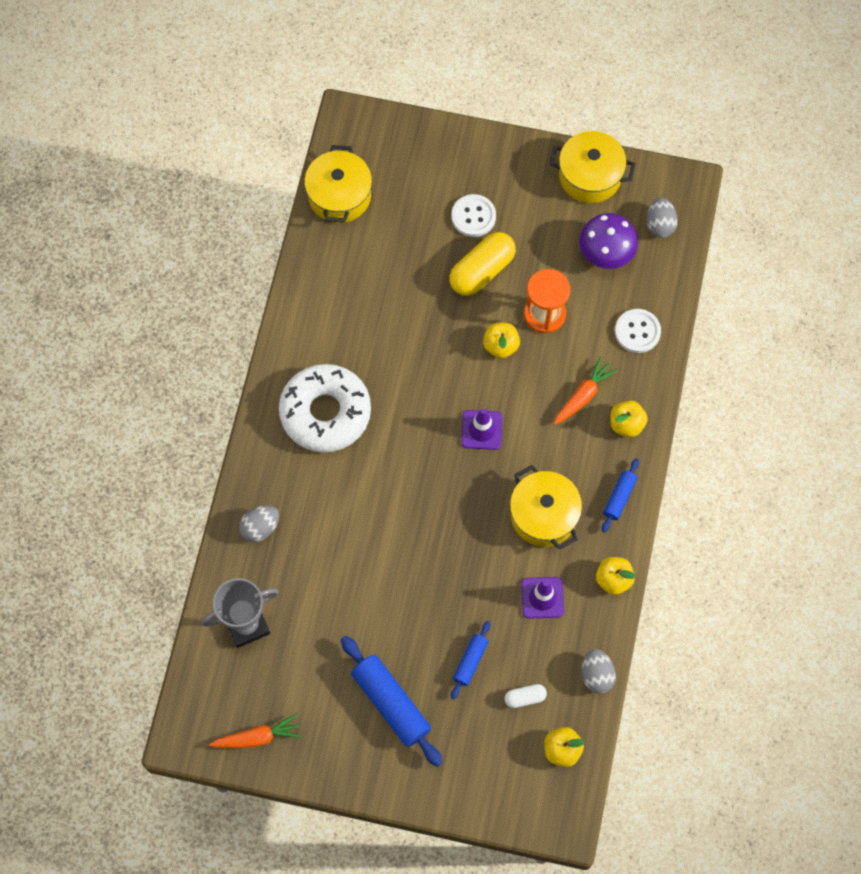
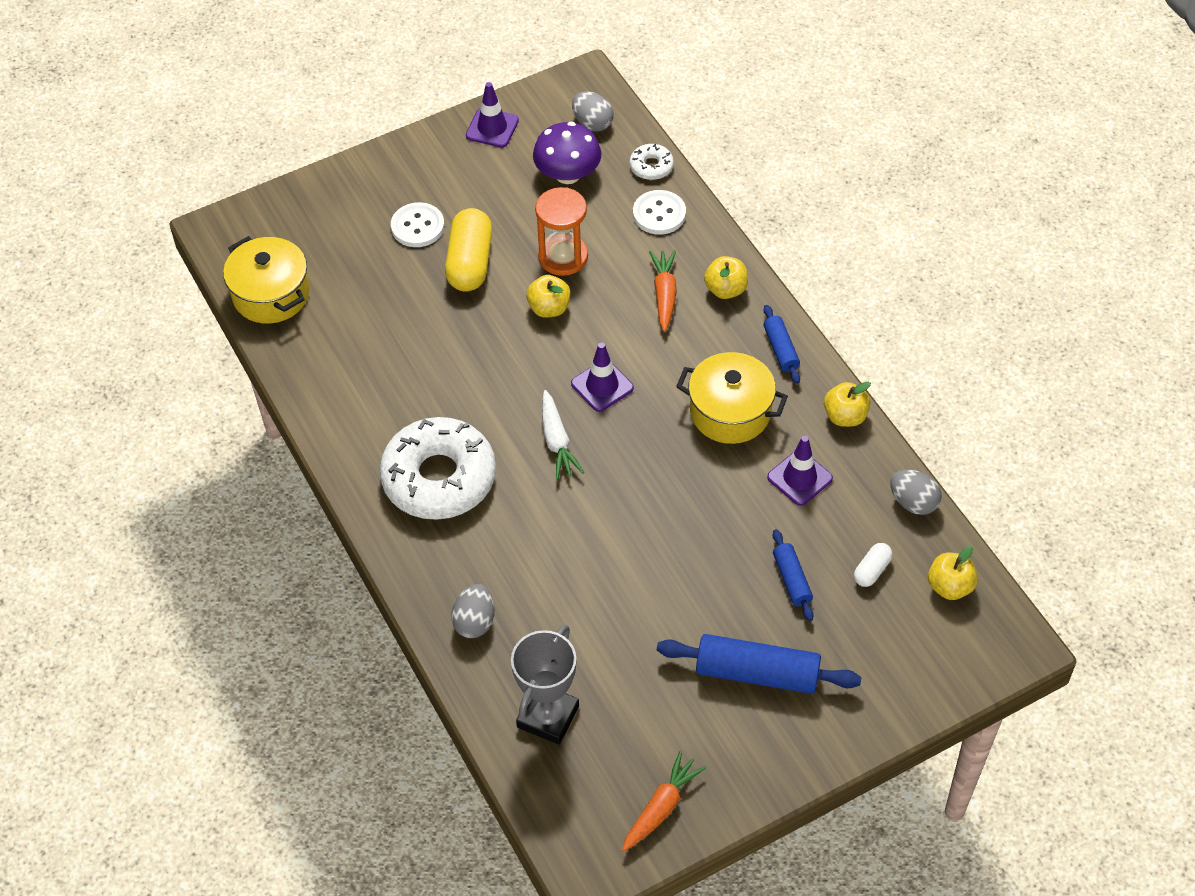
camera: 40 degrees left, 15 degrees down
yellow pot [549,131,636,203] -> purple traffic cone [466,82,519,148]
none -> white carrot [542,390,584,480]
none -> white donut [630,144,674,180]

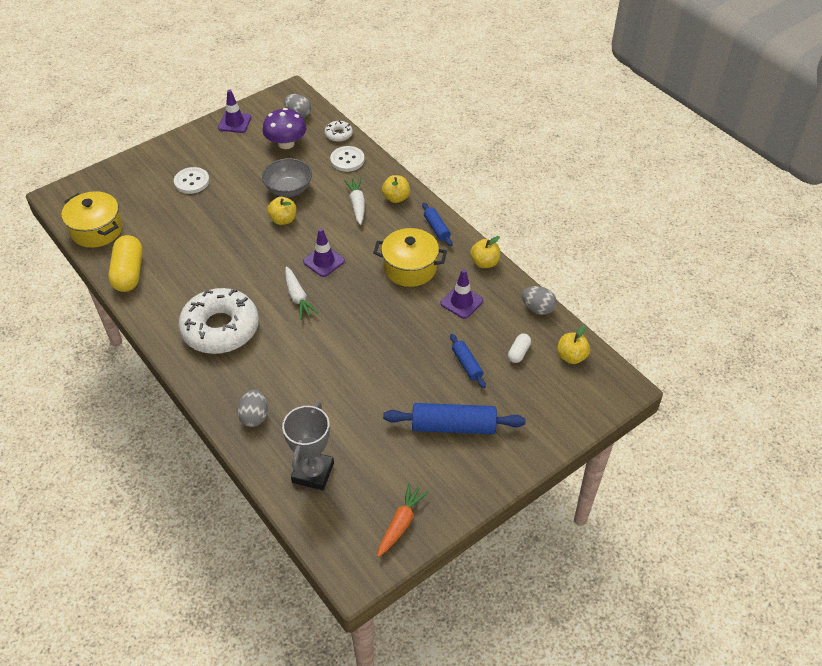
camera: 10 degrees left, 5 degrees down
yellow capsule [445,208,492,292] -> yellow capsule moved to [108,235,143,292]
orange hourglass [535,187,588,276] -> grey bowl [262,158,312,197]
orange carrot [649,250,677,332] -> white carrot [344,178,365,225]

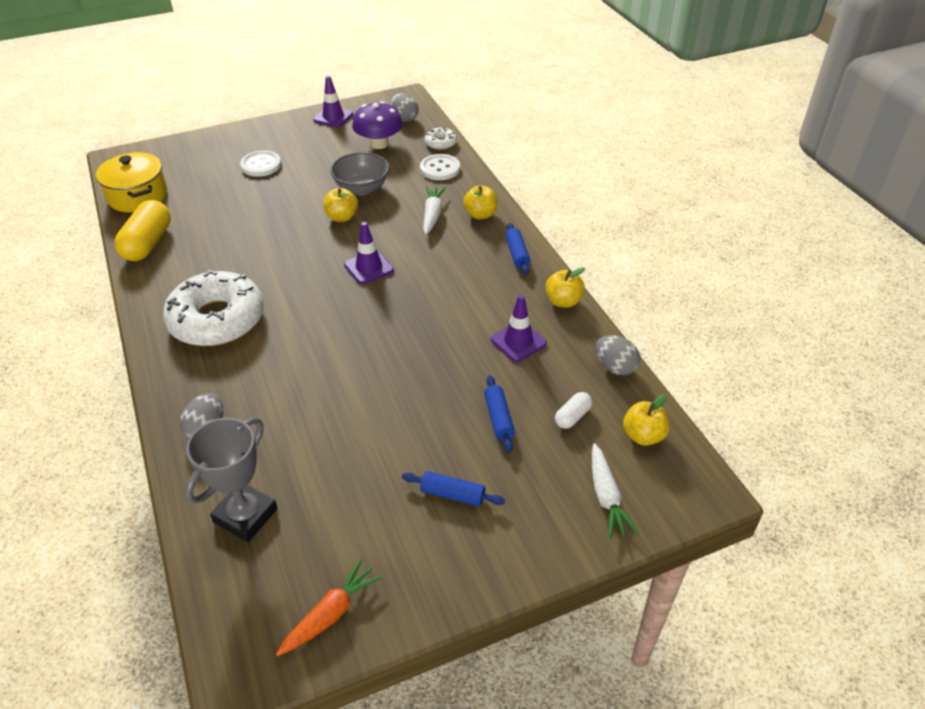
camera: 15 degrees right, 5 degrees down
white carrot [285,266,319,320] -> white carrot moved to [592,443,640,539]
yellow pot [373,228,447,287] -> none
blue rolling pin [383,403,526,434] -> blue rolling pin [402,471,505,506], size x0.54

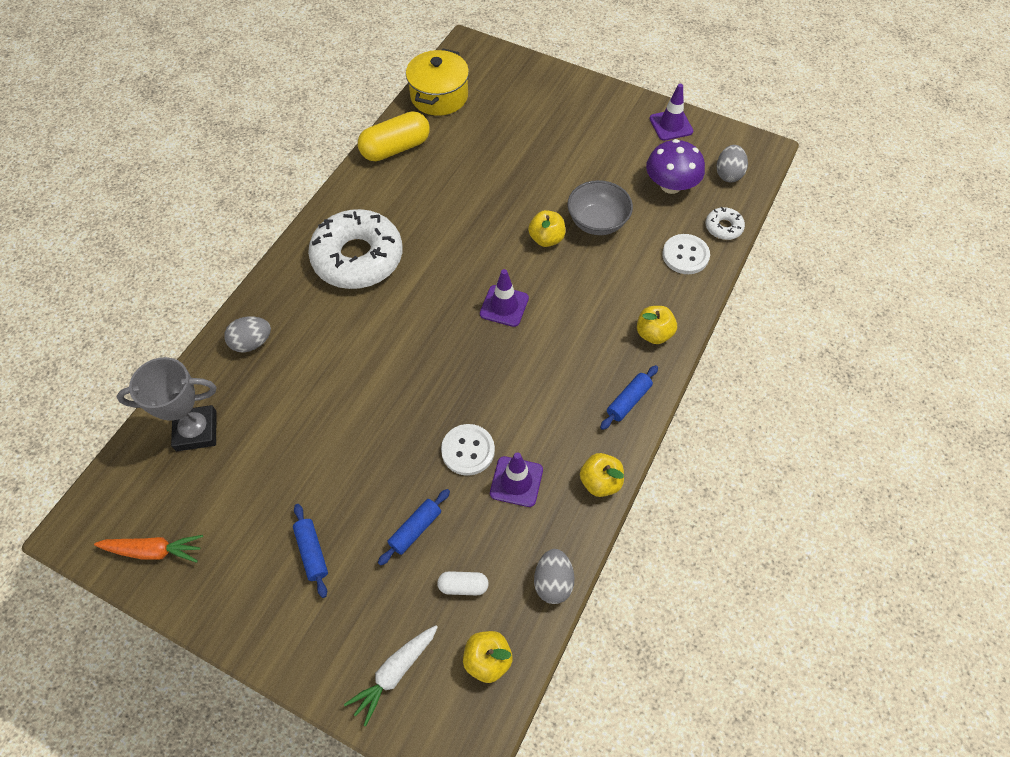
camera: 50 degrees right, 15 degrees up
white button [240,151,281,177] -> white button moved to [441,424,495,476]
white carrot [423,186,447,235] -> none

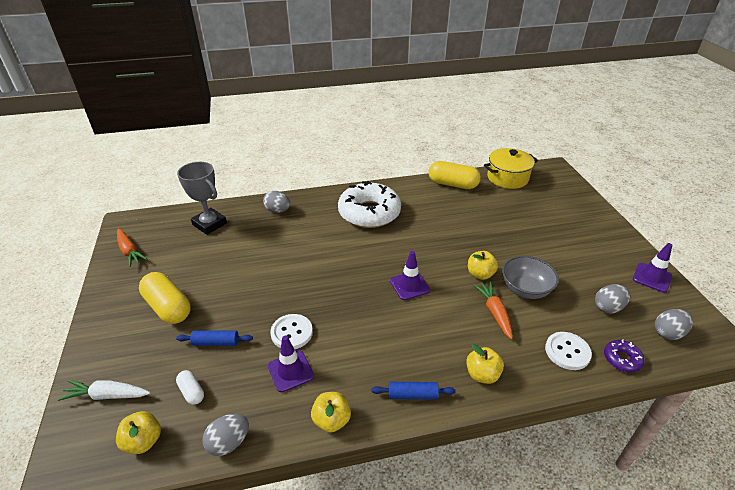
camera: 50 degrees right, 20 degrees down
blue rolling pin [293,504,328,598] -> yellow capsule [139,272,191,324]
purple mushroom [646,139,705,194] -> grey egg [595,284,630,314]
white donut [706,207,745,240] -> purple donut [604,340,645,373]
none -> orange carrot [474,282,513,339]

